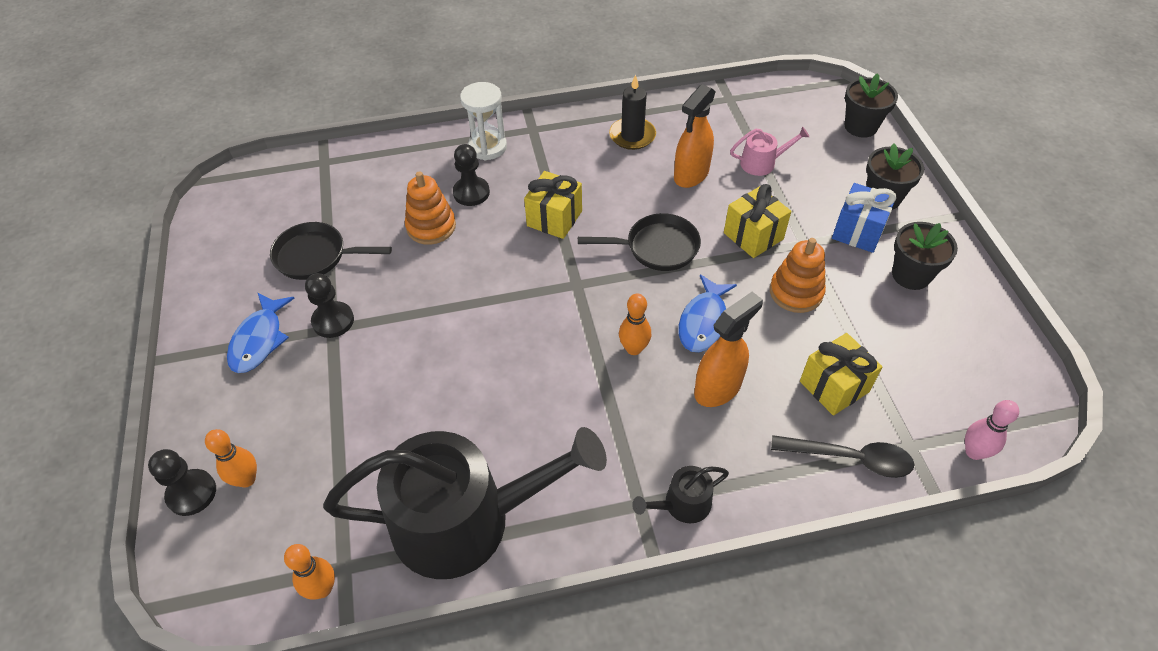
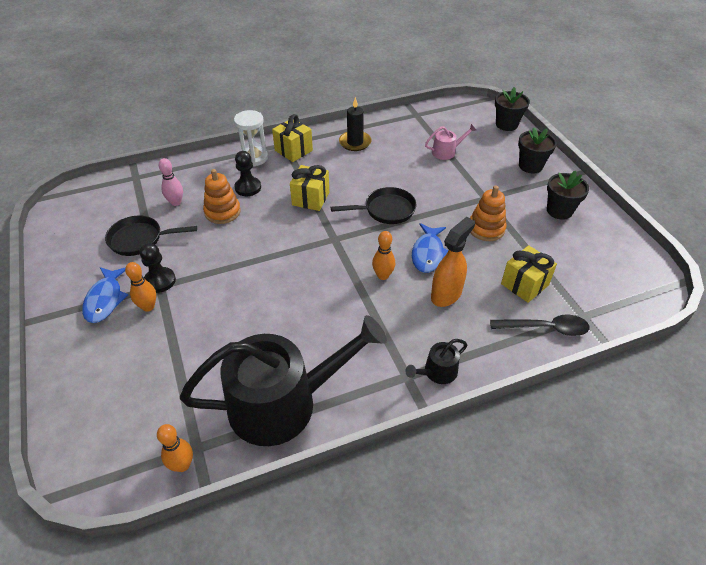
camera: 10 degrees left, 5 degrees down
black pawn [148,449,216,516] -> none
orange bowling pin [205,429,257,488] -> orange bowling pin moved to [125,262,156,312]
orange spray bottle [674,84,716,188] -> none
yellow gift [724,184,791,258] -> yellow gift moved to [272,114,313,162]
blue gift [832,183,897,253] -> none
pink bowling pin [965,400,1019,460] -> pink bowling pin moved to [159,158,183,206]

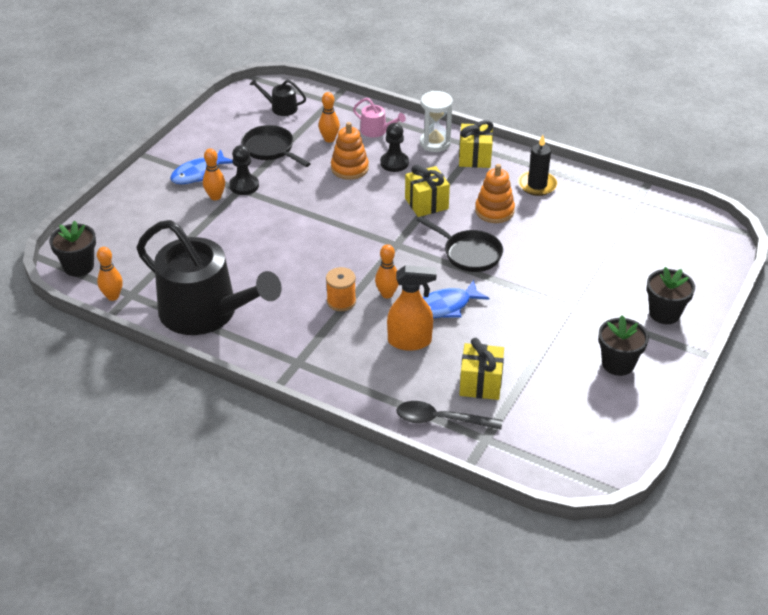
camera: 50 degrees right, 5 degrees down
pink bowling pin [159,158,183,206] -> orange bowling pin [319,92,340,142]
black watering can [406,339,467,384] -> black watering can moved to [249,78,306,116]
pink watering can [425,124,476,160] -> pink watering can moved to [353,98,406,137]
orange stacking toy [470,186,507,241] -> orange stacking toy moved to [475,164,515,223]
black spoon [490,315,589,336] -> black spoon turned 135 degrees clockwise [397,401,502,430]
black flower pot [495,87,530,131] -> black flower pot moved to [49,221,96,277]
none -> orange spool [326,267,356,311]

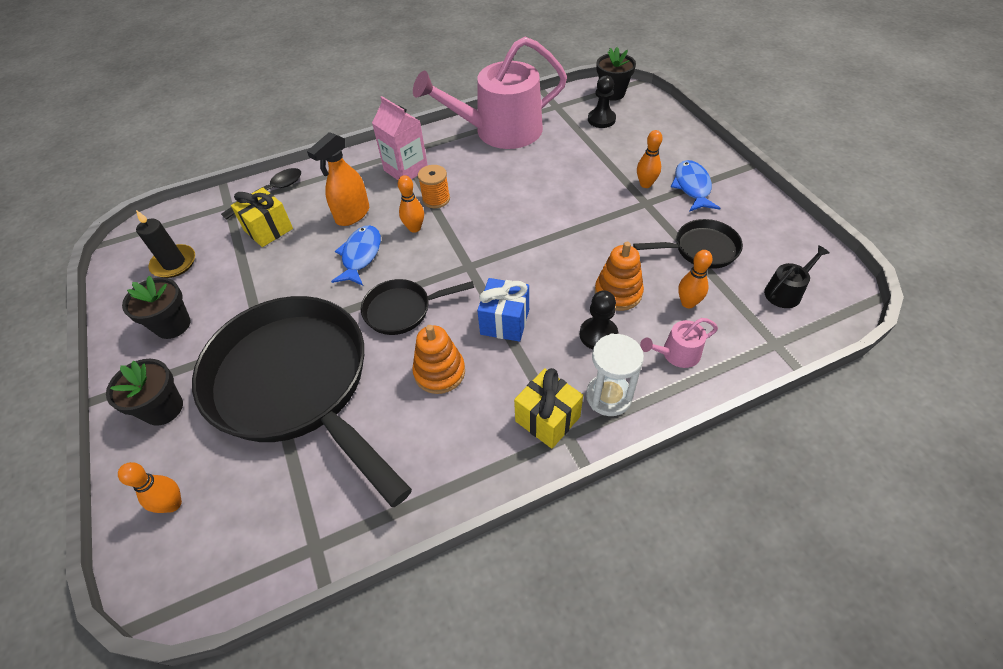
camera: 130 degrees right, 10 degrees up
orange bowling pin [97,247,123,301] -> orange bowling pin moved to [118,462,182,513]
black watering can [137,220,282,335] -> pink watering can [413,37,567,149]
black pawn [229,145,259,195] -> black pawn moved to [588,76,616,128]
yellow gift [405,165,450,217] -> blue gift [477,278,529,342]
black candle [518,135,558,196] -> black candle moved to [136,210,195,278]
none -> black pan [192,296,412,507]
none -> pink carton [372,96,428,180]

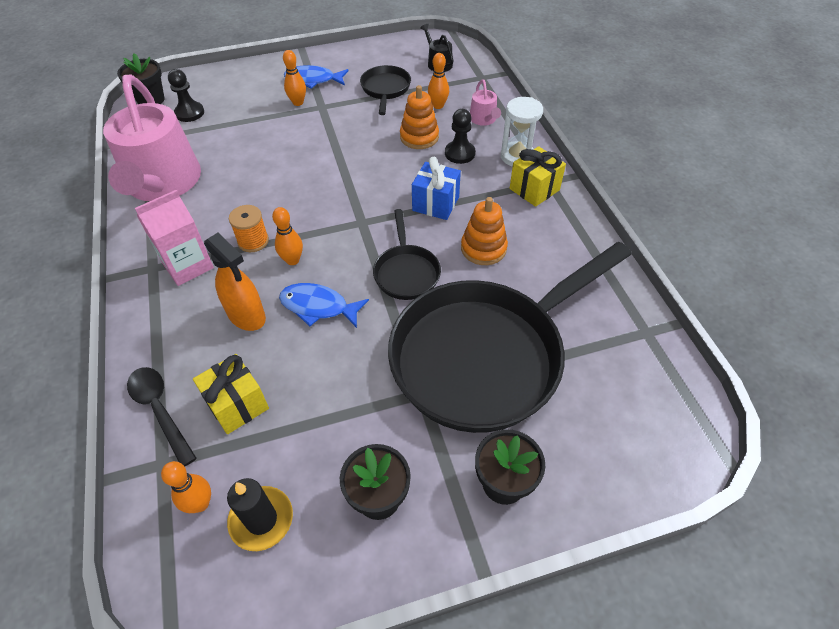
camera: 85 degrees left, 0 degrees up
orange bowling pin [118,462,182,513] -> orange bowling pin moved to [161,461,211,513]

